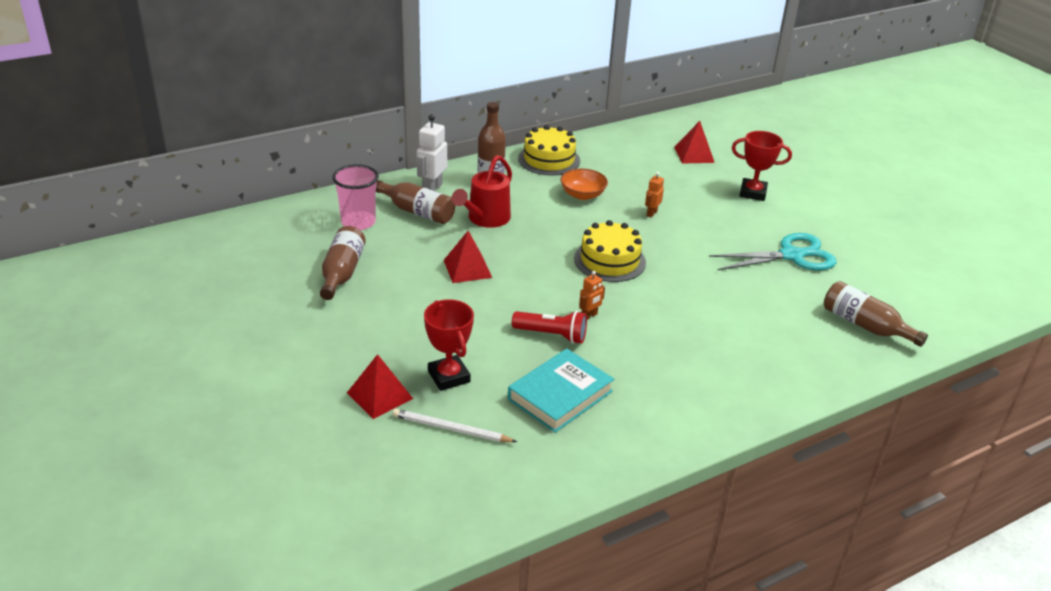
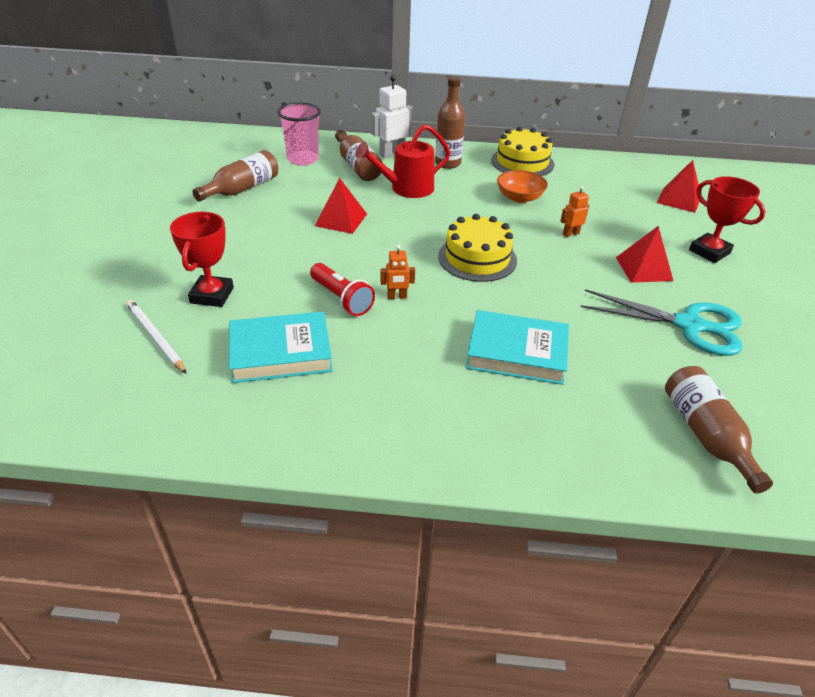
camera: 35 degrees right, 5 degrees up
red pyramid [347,354,413,419] -> red pyramid moved to [616,226,673,283]
none -> turquoise book [466,310,569,385]

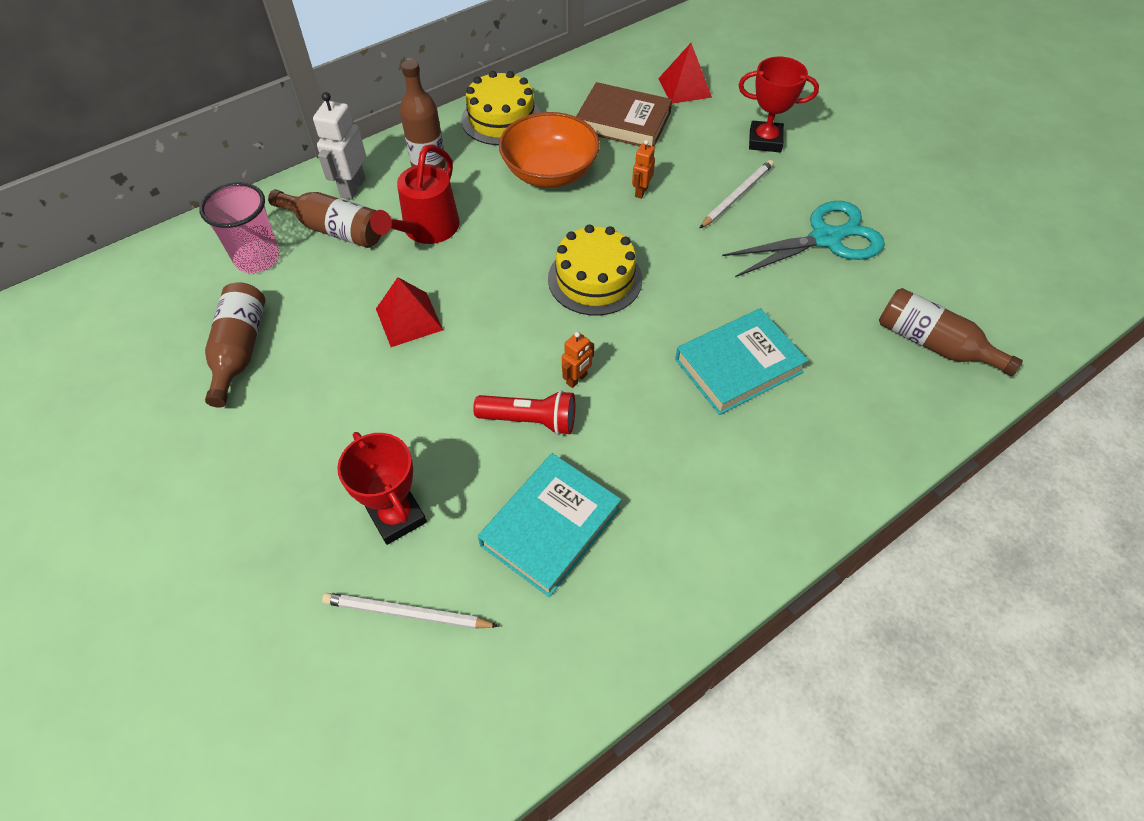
camera: 40 degrees left, 15 degrees up
orange bowl [497,170,548,203] -> orange bowl [499,112,600,187], size x1.59
red pyramid [616,226,673,283] -> white pencil [699,160,774,229]
none -> brown book [576,82,672,147]

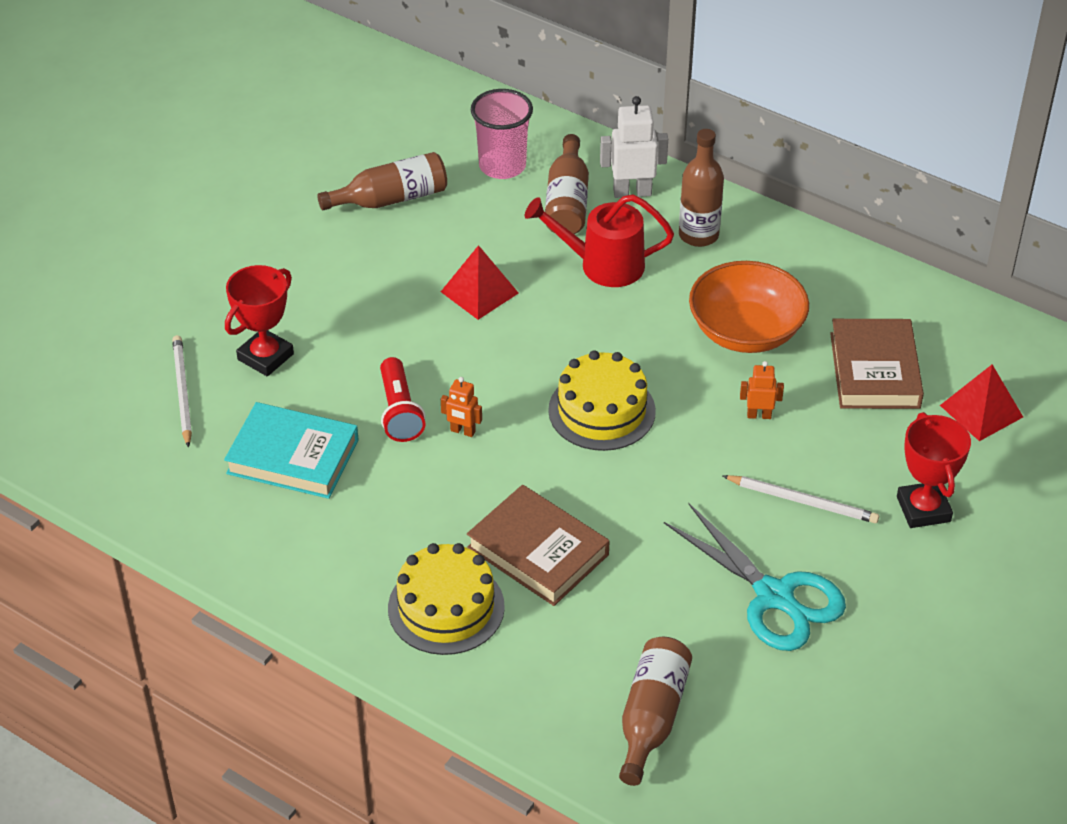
camera: 70 degrees right, 10 degrees down
yellow cake [461,71,541,145] -> yellow cake moved to [388,543,505,655]
turquoise book [675,308,808,415] -> brown book [467,485,610,606]

